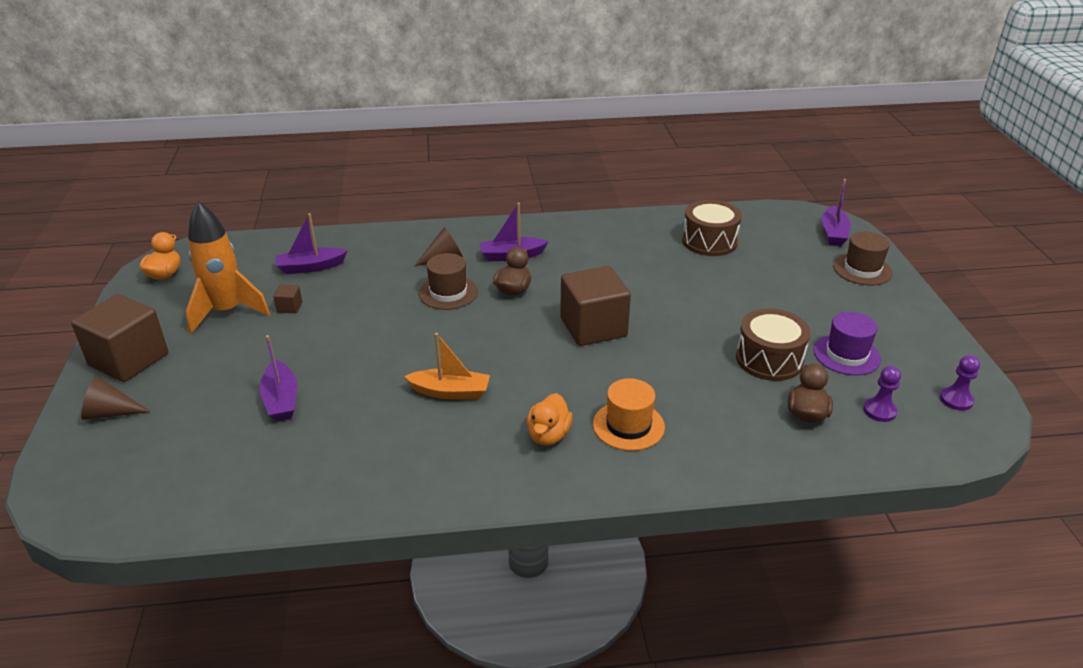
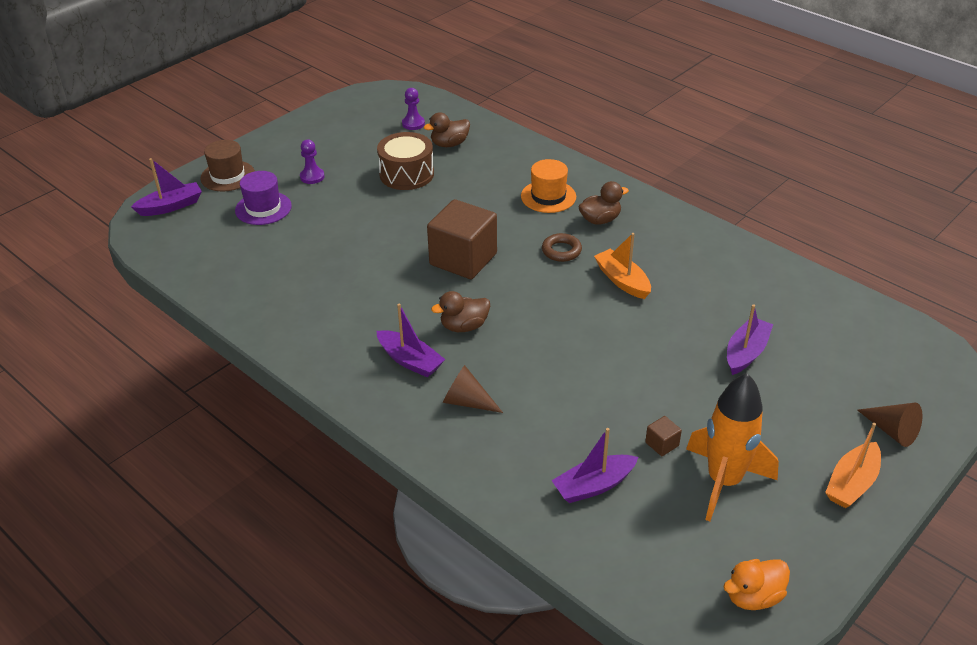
camera: 130 degrees left, 5 degrees up
brown cube [71,294,168,382] -> orange boat [825,423,881,508]
purple boat [276,213,347,274] -> purple boat turned 120 degrees clockwise [551,428,638,503]
brown hat [419,253,478,310] -> none
orange duck [527,393,573,446] -> brown duck [578,181,629,225]
brown drum [682,200,742,256] -> none
purple hat [813,312,881,375] -> purple hat moved to [235,171,292,225]
purple pawn [940,355,980,411] -> purple pawn moved to [300,139,325,184]
none -> brown ring [542,233,582,262]

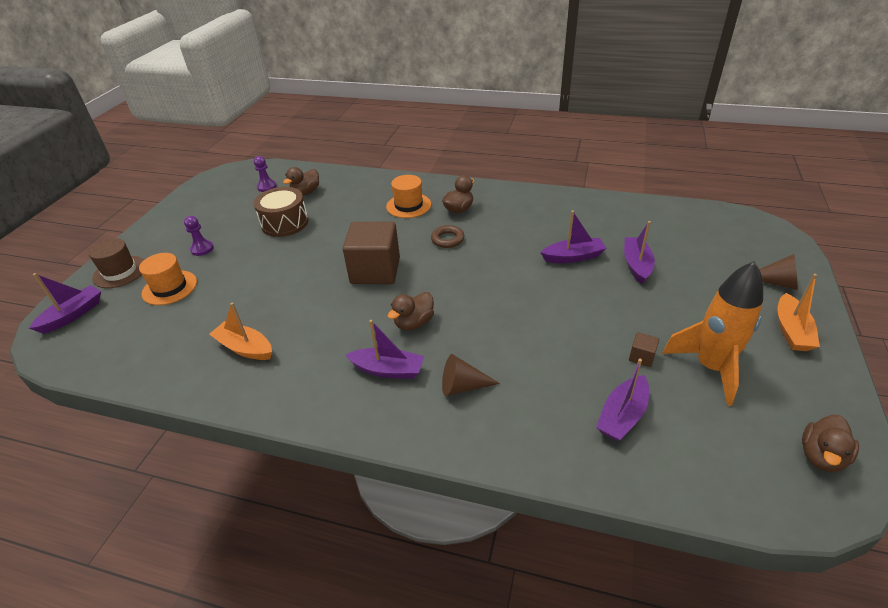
camera: 25 degrees left, 0 degrees up
purple hat [235,171,292,225] -> orange hat [139,253,197,305]
orange boat [594,233,651,299] -> orange boat moved to [209,303,272,360]
orange duck [723,559,790,610] -> brown duck [802,415,859,472]
none -> purple boat [540,210,607,263]

